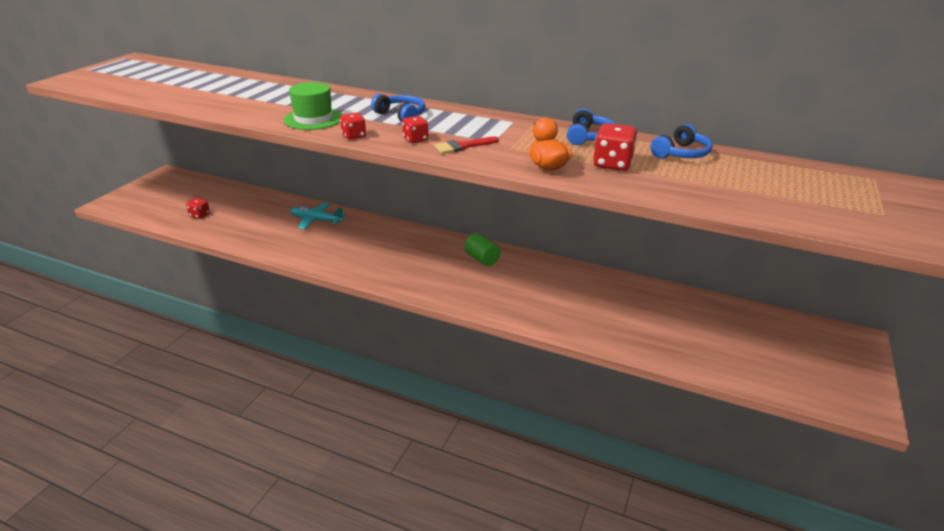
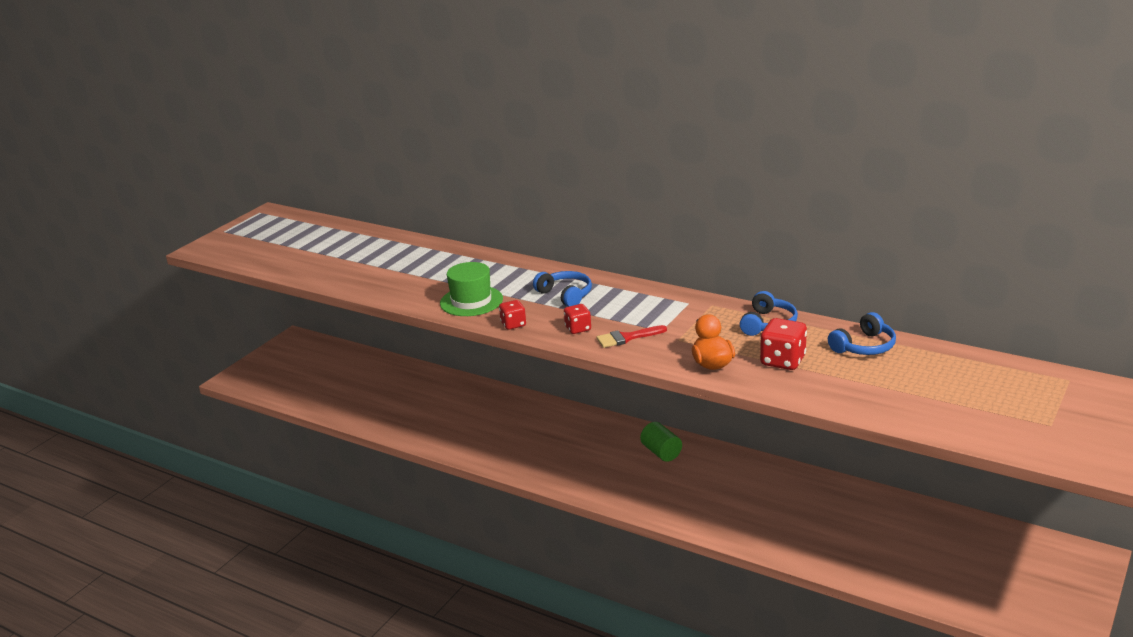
camera: 10 degrees right, 5 degrees down
red dice [186,198,210,219] -> none
turquoise plane [290,202,346,229] -> none

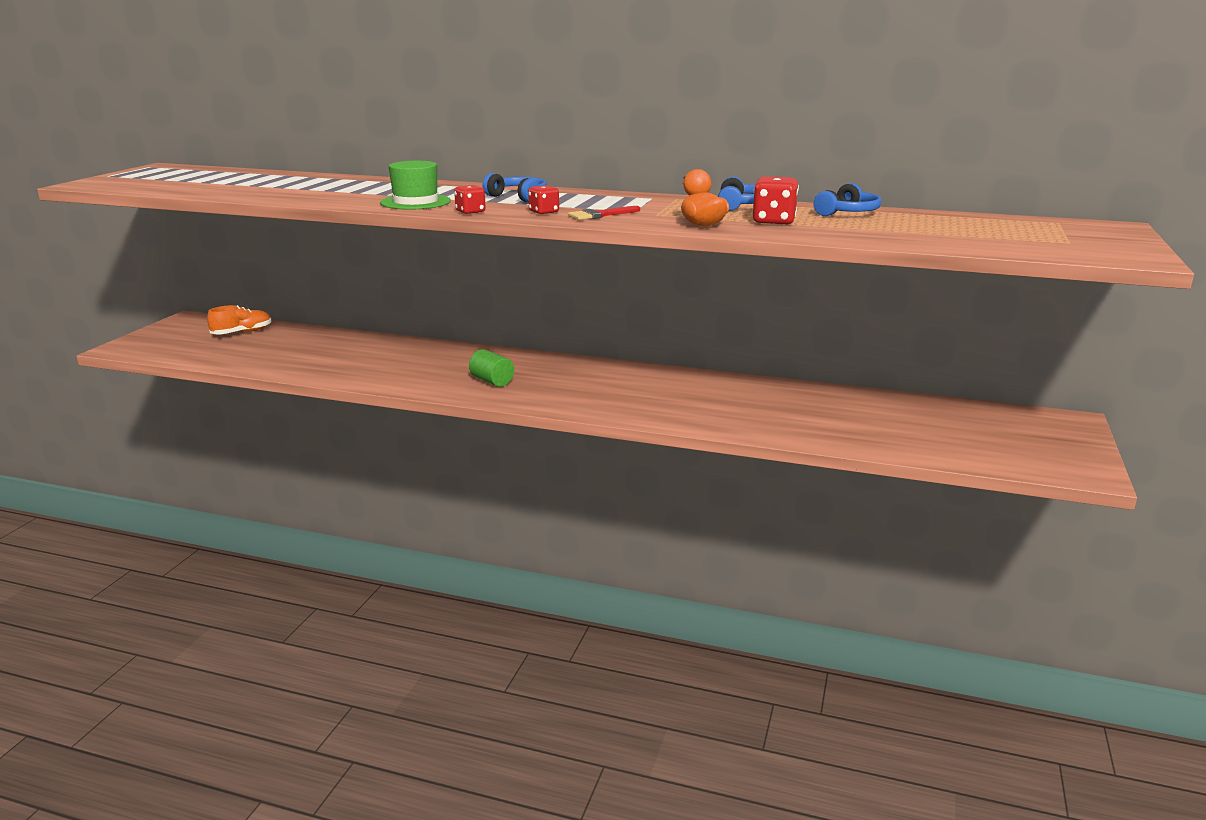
camera: 15 degrees left, 5 degrees down
green cylinder [640,422,682,462] -> green cylinder moved to [469,349,514,387]
none -> orange shoe [207,305,271,335]

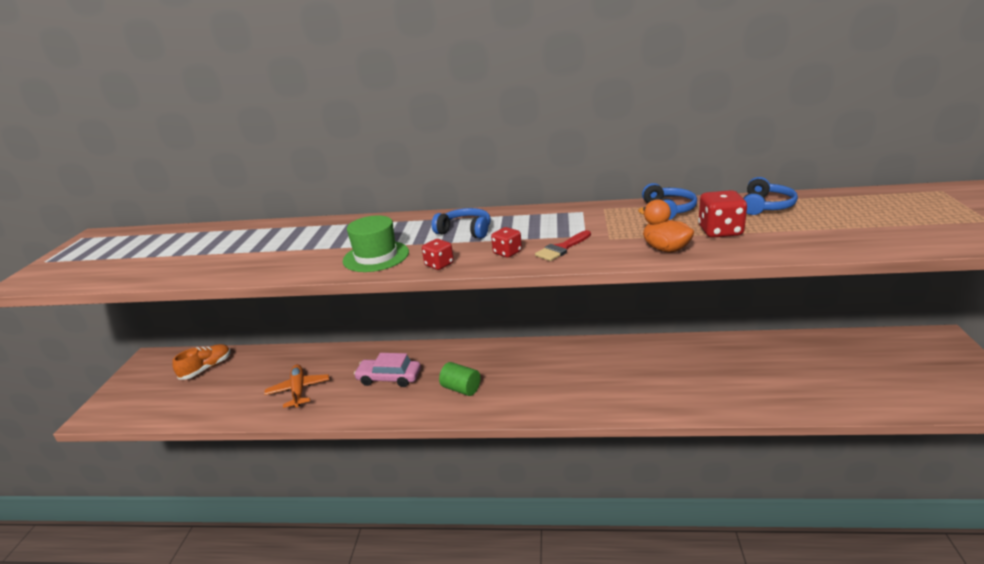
camera: 10 degrees left, 5 degrees up
none -> orange plane [264,364,329,408]
none -> pink car [354,353,421,387]

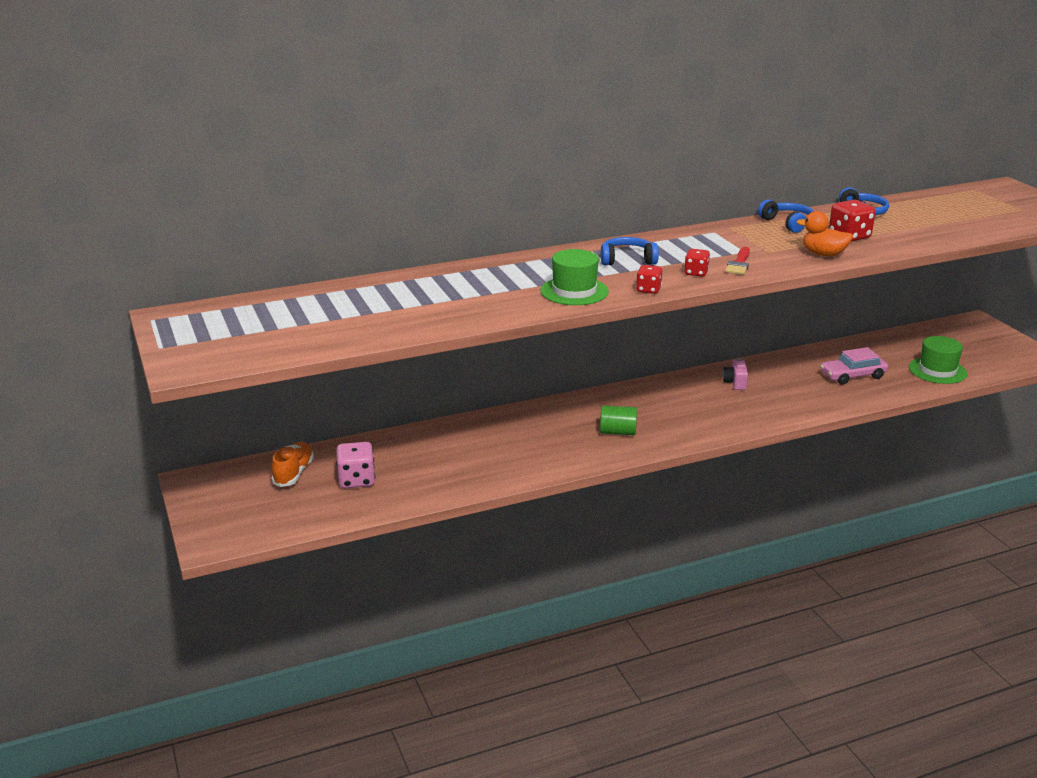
camera: 30 degrees left, 0 degrees up
orange plane [264,364,329,408] -> none
pink car [354,353,421,387] -> pink car moved to [820,347,888,385]
none -> pink dice [336,442,375,489]
none -> pink camera [723,358,748,390]
none -> green hat [909,336,967,384]

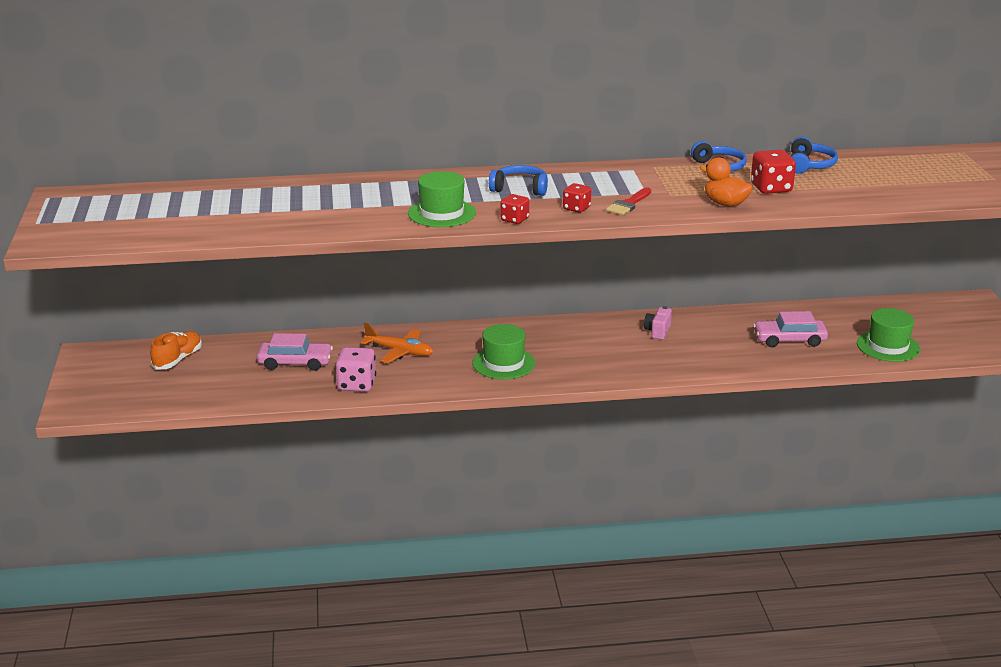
camera: 15 degrees right, 0 degrees up
pink dice [336,442,375,489] -> pink dice moved to [335,347,376,392]
green cylinder [600,406,637,435] -> green hat [472,324,535,379]
none -> pink car [257,333,333,371]
none -> orange plane [361,323,433,363]

